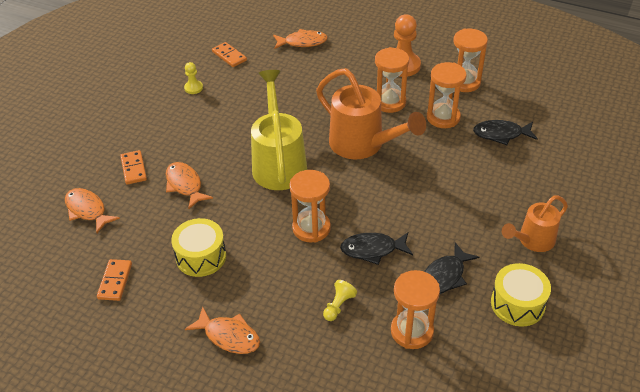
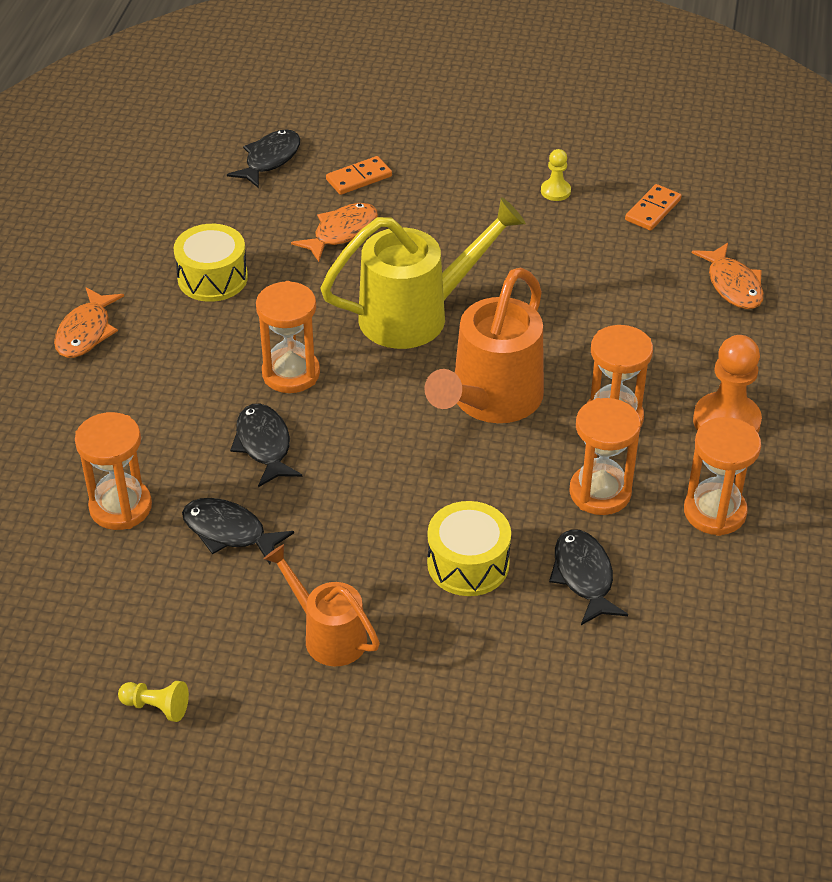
camera: 75 degrees right, 0 degrees up
orange fish [65,188,120,233] -> black fish [227,129,300,188]
orange domino [97,259,132,301] -> none
yellow pawn [323,280,357,321] -> yellow pawn moved to [118,681,189,722]
yellow drum [491,263,551,327] -> yellow drum moved to [427,501,511,596]

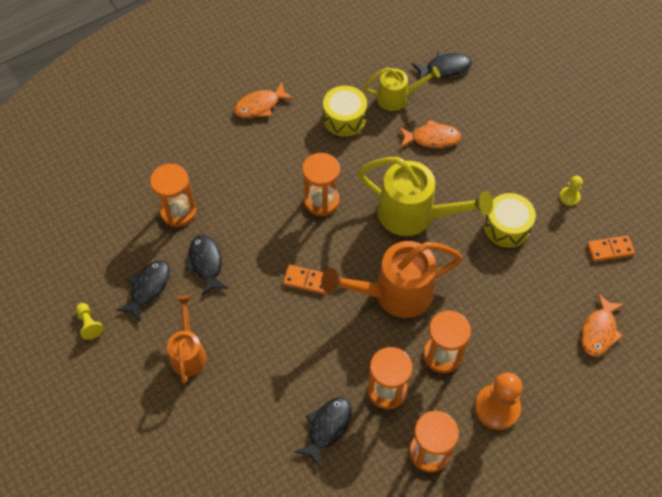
camera: 45 degrees right, 15 degrees up
black fish [230,404,302,487] -> black fish moved to [116,260,170,322]
orange domino [326,156,392,195] -> orange domino moved to [283,265,326,294]
yellow drum [427,501,511,596] -> yellow drum moved to [484,193,536,247]
none -> yellow watering can [364,66,440,111]

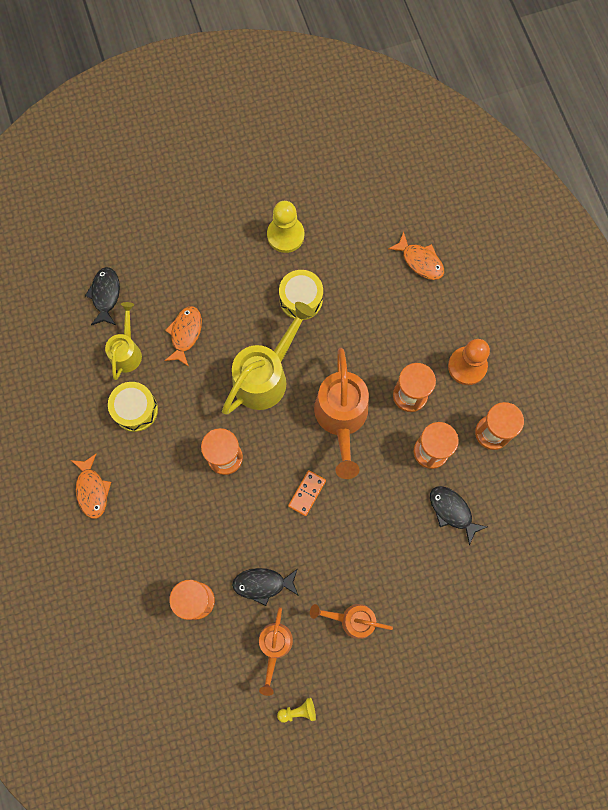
camera: 75 degrees left, 15 degrees up
black fish [116,260,170,322] -> orange watering can [259,607,293,696]
yellow pawn [559,176,583,206] -> yellow pawn [267,201,304,253], size x1.93
orange domino [587,235,635,262] -> none

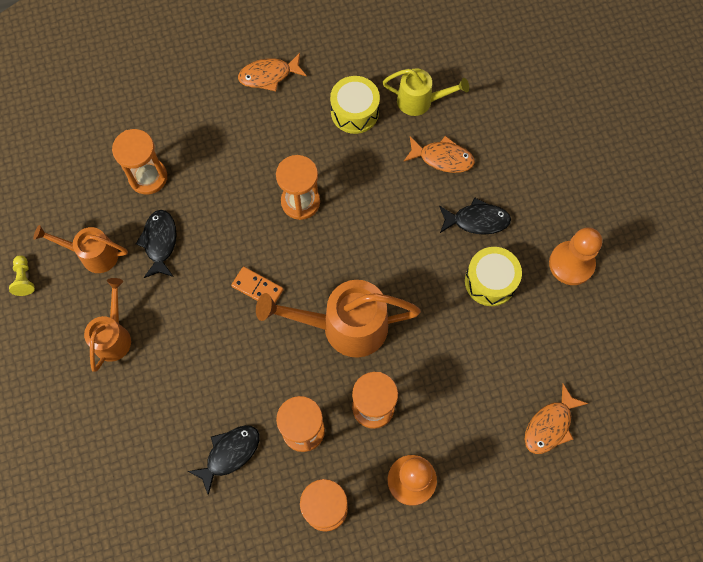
camera: 90 degrees right, 5 degrees down
black fish [85,267,120,325] -> black fish moved to [439,197,511,235]
yellow watering can [222,302,315,415] -> none
yellow pawn [267,201,304,253] -> orange pawn [549,227,602,285]

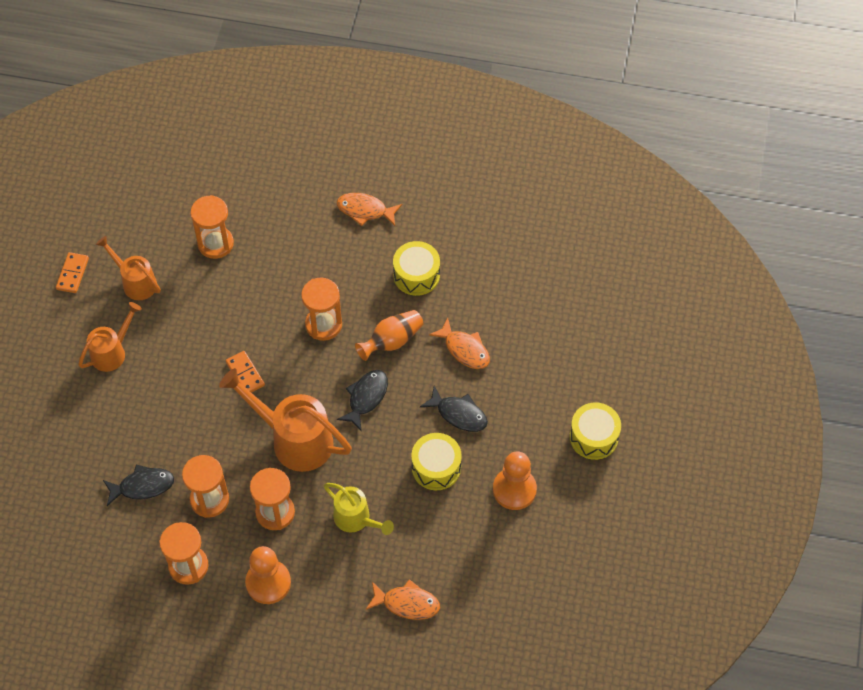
camera: 30 degrees right, 10 degrees down
yellow pawn [9,255,35,296] -> orange domino [56,252,89,293]
black fish [136,210,177,278] -> black fish moved to [337,370,388,432]
yellow watering can [382,68,469,116] -> yellow watering can moved to [324,483,394,535]
orange fish [524,384,588,454] -> orange fish turned 150 degrees counterclockwise [366,579,440,620]
none -> orange vase [355,310,423,361]
none -> yellow drum [570,403,621,460]

